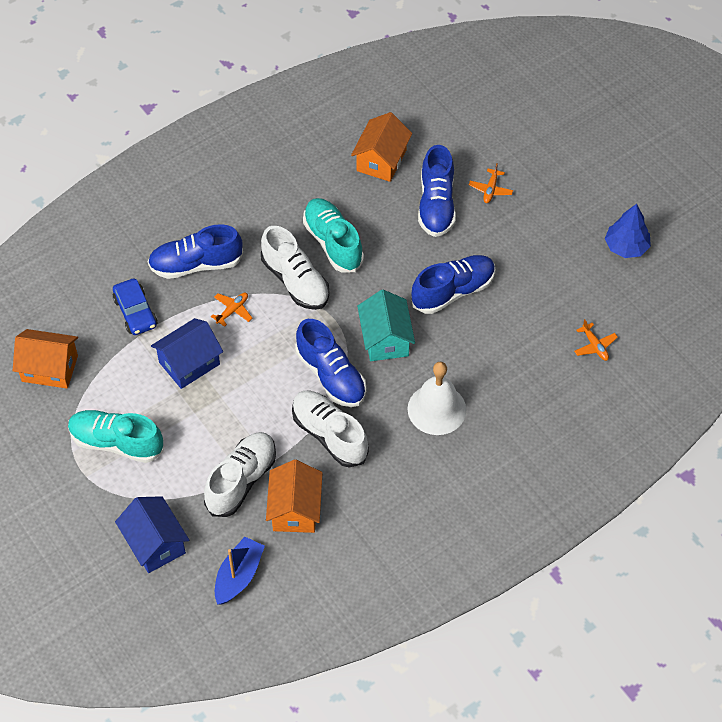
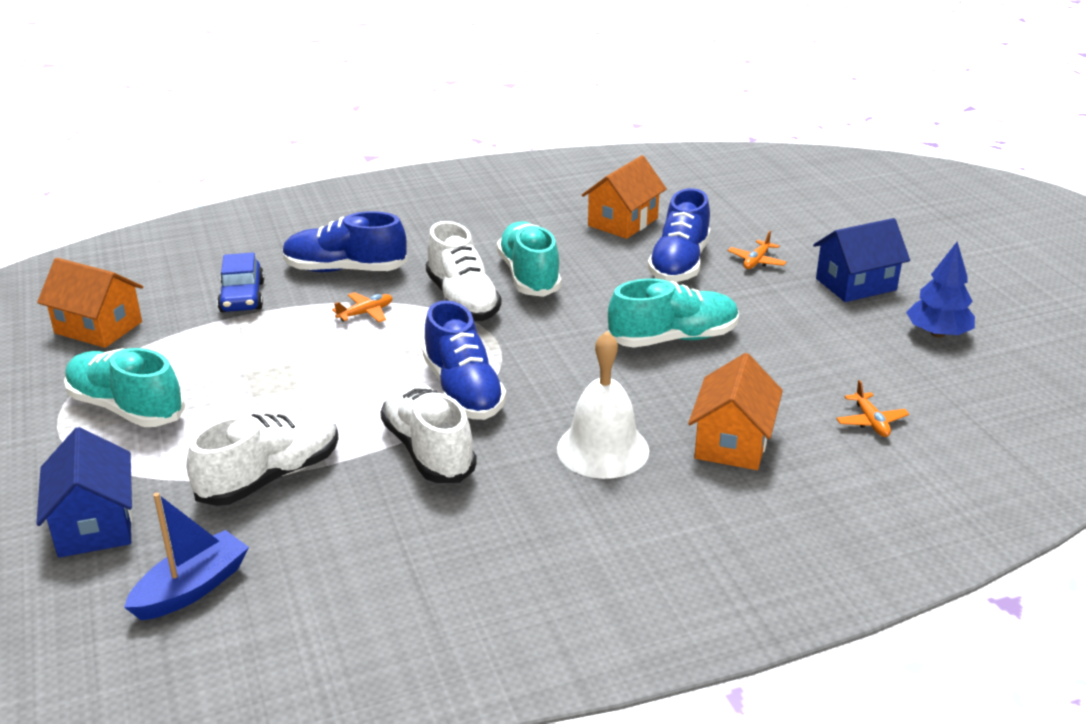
camera: 15 degrees right, 25 degrees down
blue house [151,318,223,389] -> blue house moved to [813,218,910,302]
orange house [266,460,323,533] -> orange house moved to [688,353,783,470]
turquoise house [357,290,415,361] -> none
blue shoe [411,255,496,314] -> turquoise shoe [608,279,739,348]

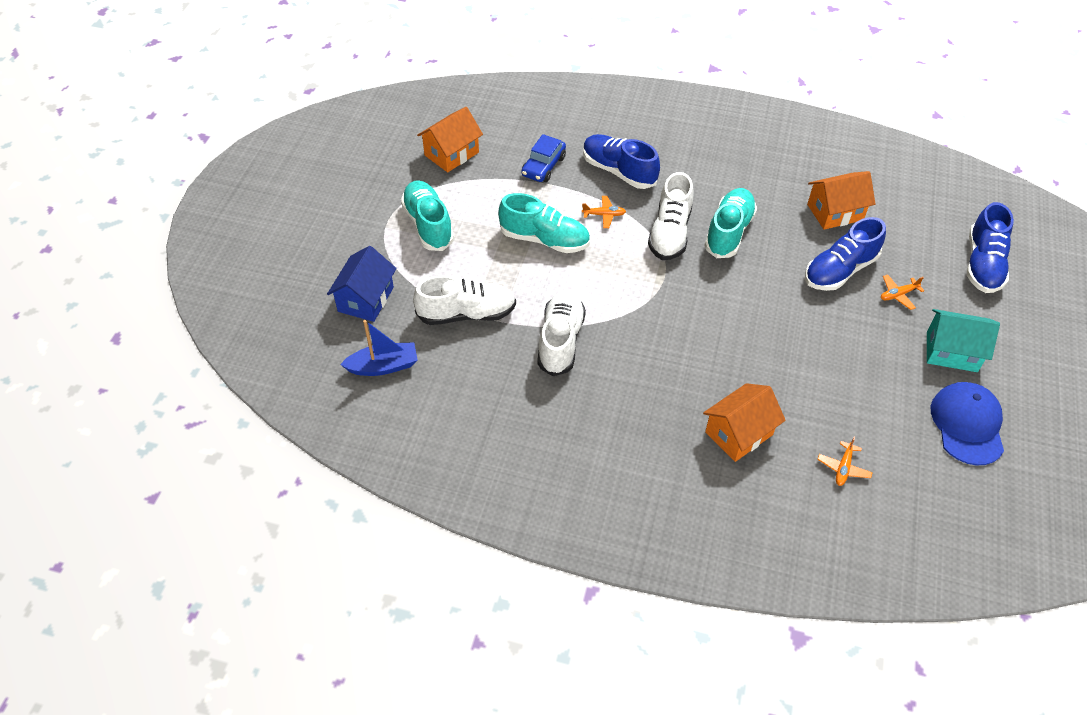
camera: 35 degrees right, 20 degrees up
orange house [37,258,143,348] -> orange house turned 75 degrees clockwise [417,107,483,172]
blue shoe [423,300,506,420] -> blue shoe moved to [967,202,1014,293]
white bell [557,331,649,479] -> none
turquoise shoe [608,279,739,348] -> turquoise shoe moved to [498,193,590,253]
blue house [813,218,910,302] -> turquoise house [927,309,1000,372]
blue tree [906,242,975,338] -> blue cap [931,382,1004,466]

